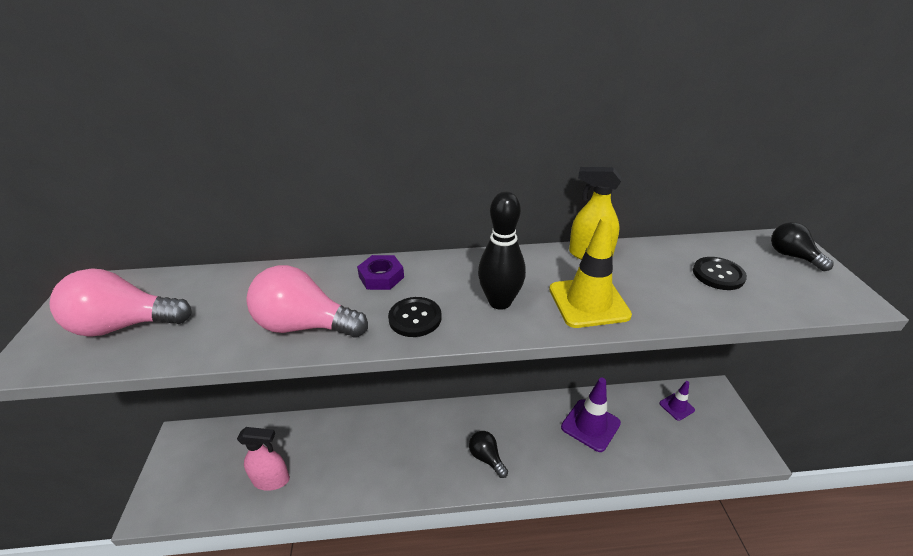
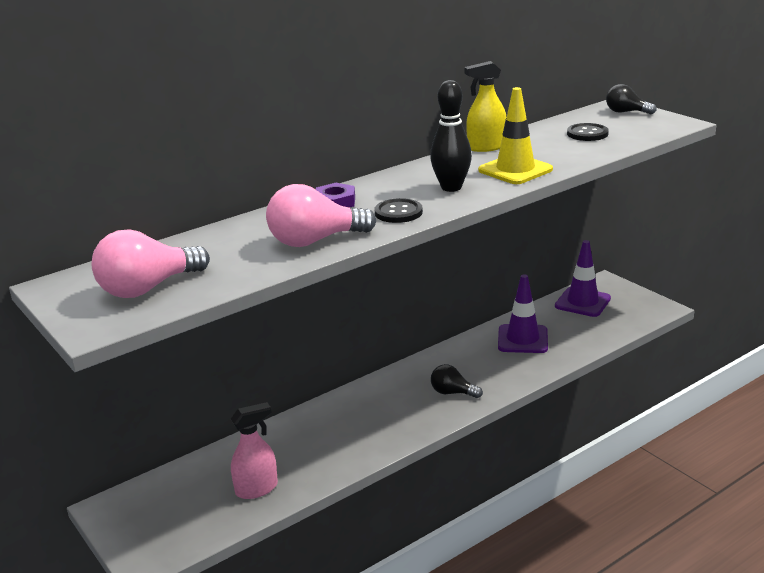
camera: 30 degrees left, 10 degrees down
purple traffic cone [659,381,695,421] -> purple traffic cone [555,240,611,317], size x1.76

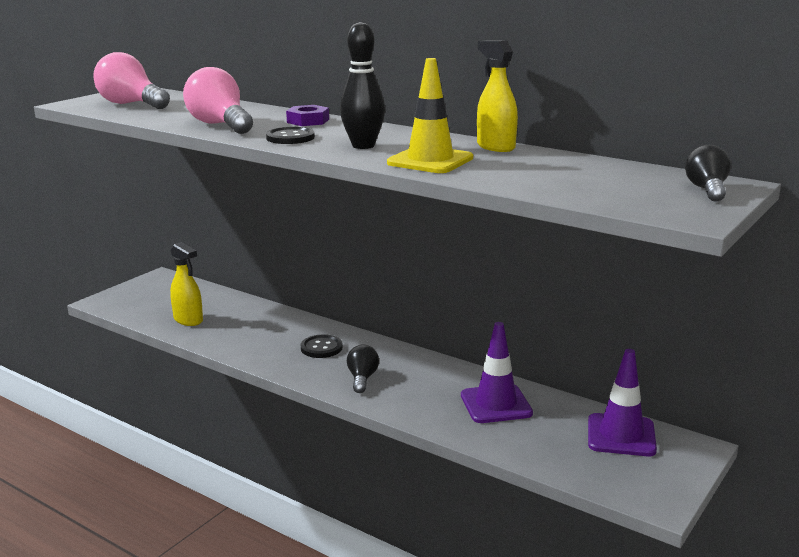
camera: 70 degrees right, 5 degrees down
pink spray bottle [231,402,278,499] -> yellow spray bottle [170,242,203,326]
black button [567,123,609,141] -> black button moved to [300,334,343,358]

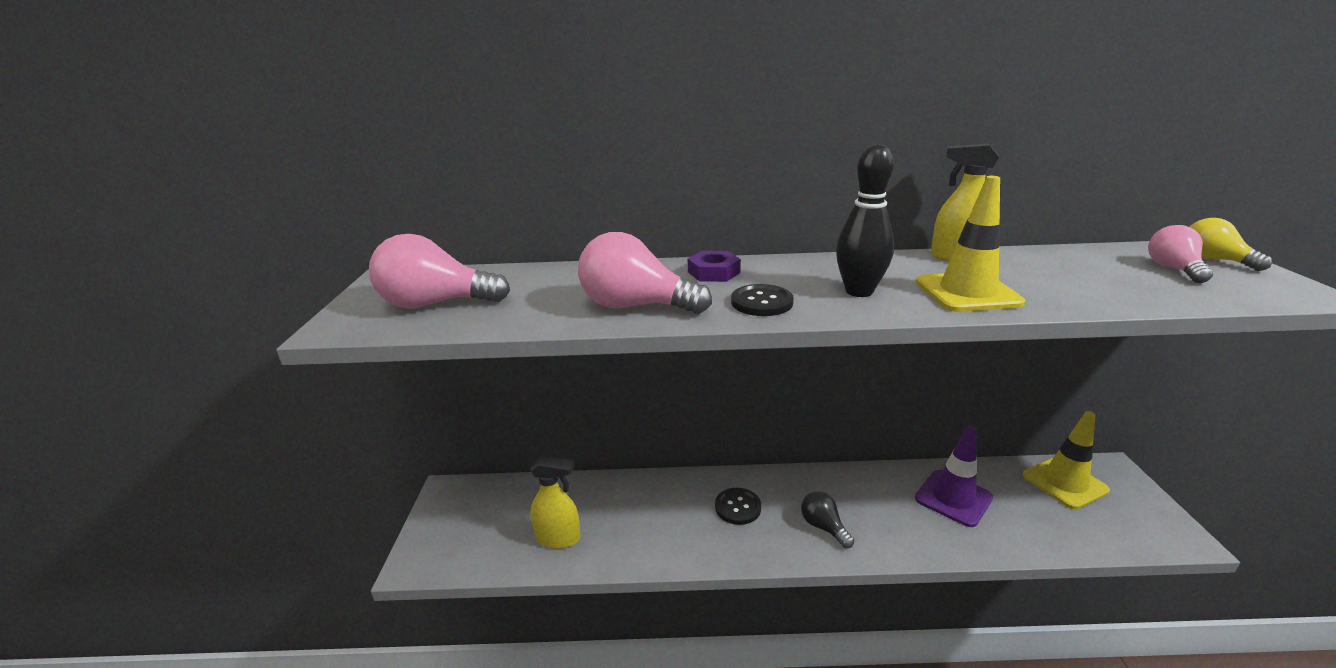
camera: 35 degrees left, 5 degrees up
purple traffic cone [588,349,657,456] -> yellow traffic cone [1023,411,1110,509]
black light bulb [685,145,731,202] -> yellow light bulb [1190,218,1272,271]
none -> pink light bulb [1148,225,1213,283]

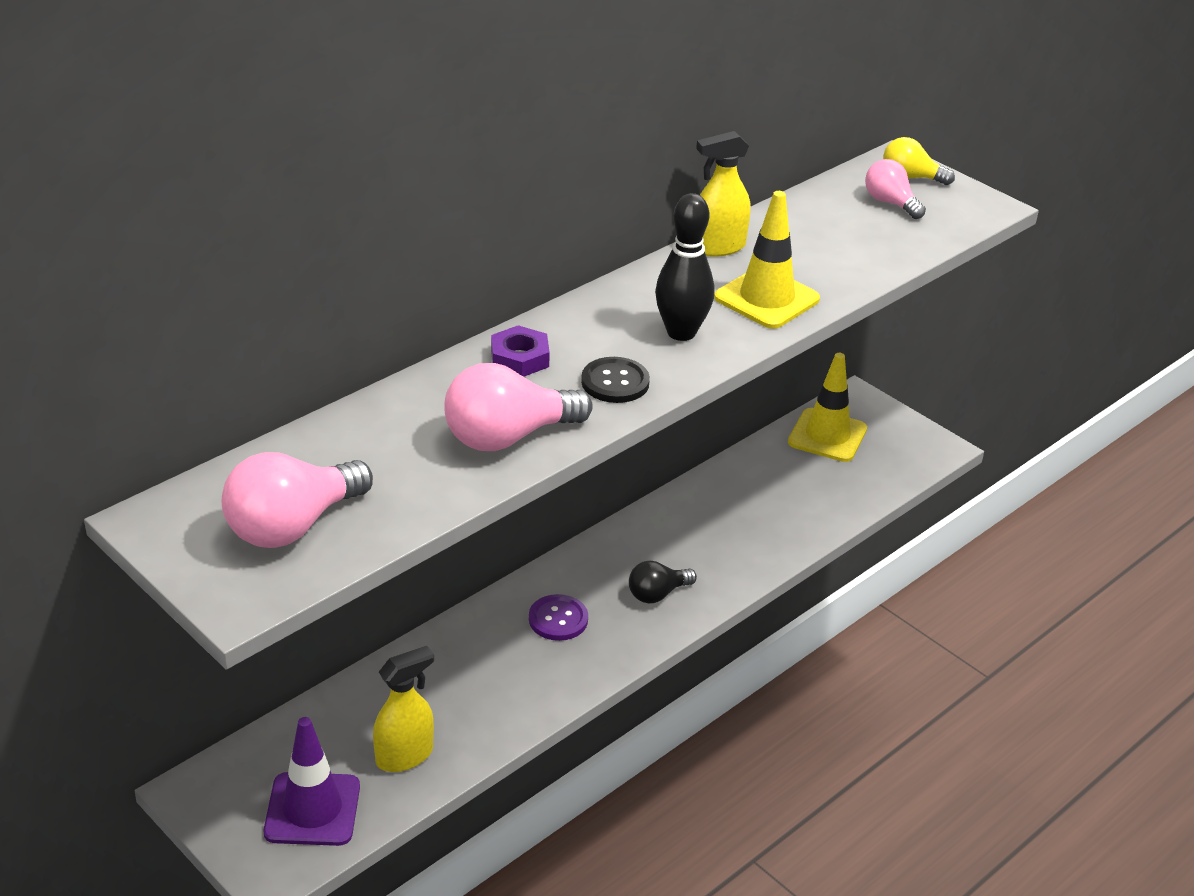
camera: 45 degrees left, 10 degrees up
black button [715,488,761,525] -> purple button [529,594,588,641]
black light bulb [801,491,854,548] -> black light bulb turned 45 degrees counterclockwise [629,560,697,603]
purple traffic cone [915,425,993,527] -> purple traffic cone moved to [264,717,360,846]

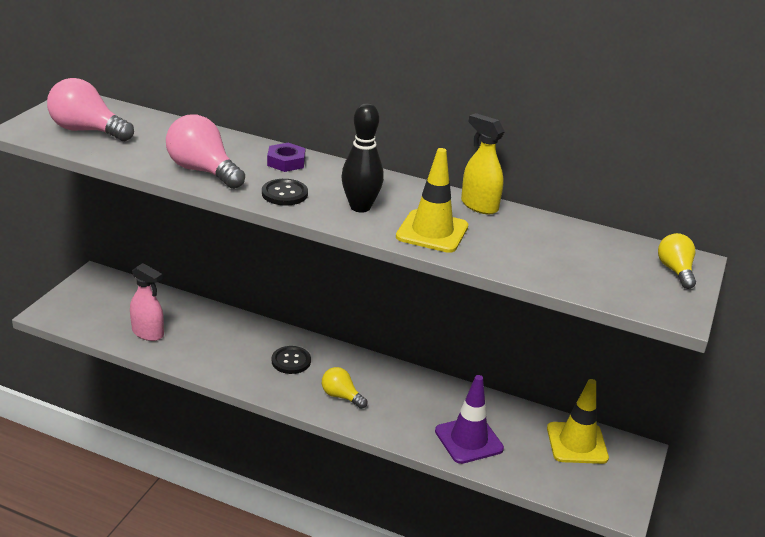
camera: 65 degrees right, 5 degrees down
purple traffic cone [264,717,360,846] -> purple traffic cone moved to [435,375,504,464]
yellow spray bottle [373,646,434,772] -> pink spray bottle [130,263,164,341]
purple button [529,594,588,641] -> black button [272,346,311,374]
black light bulb [629,560,697,603] -> yellow light bulb [322,367,367,409]
pink light bulb [865,159,926,219] -> none

